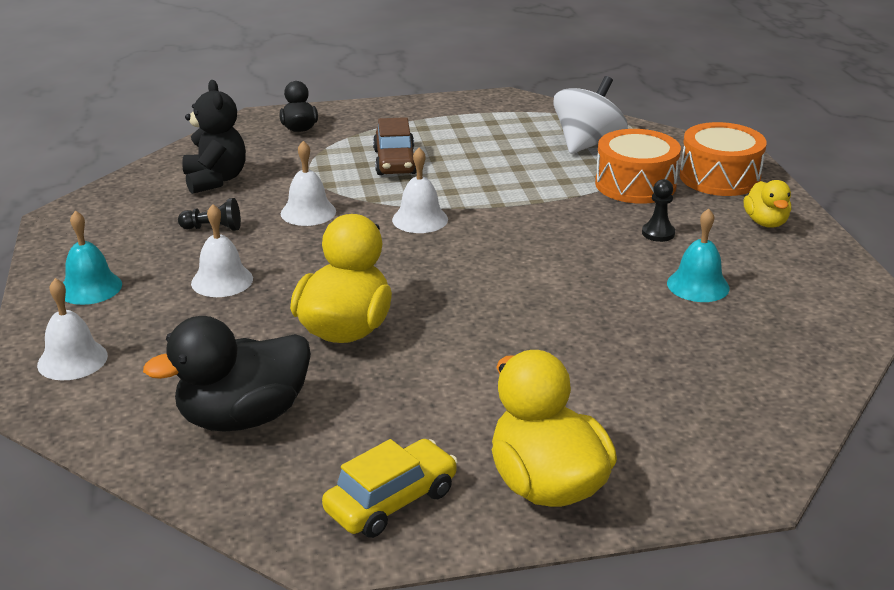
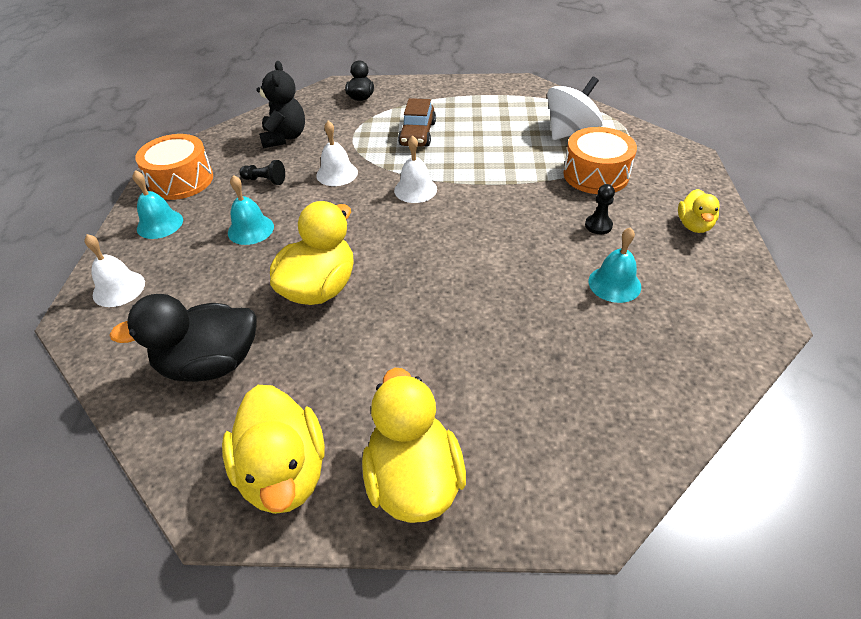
camera: 15 degrees right, 15 degrees up
white bell [191,204,253,297] -> turquoise bell [228,175,274,245]
yellow car [322,439,458,538] -> yellow duck [222,385,325,514]
orange drum [679,122,767,196] -> orange drum moved to [135,134,213,200]

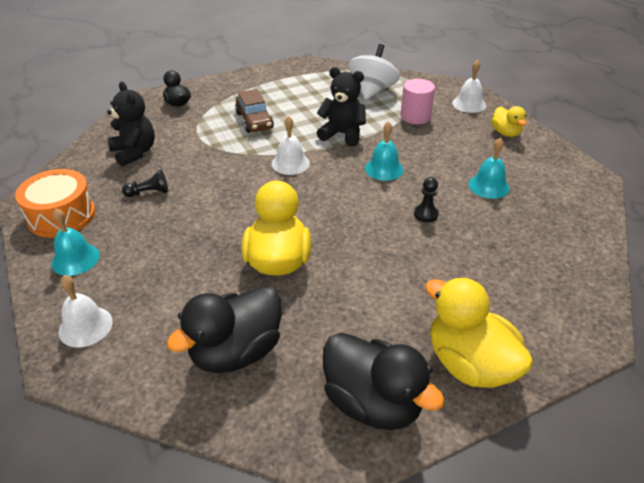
camera: 30 degrees left, 5 degrees down
yellow duck [222,385,325,514] -> black duck [323,333,445,430]
turquoise bell [228,175,274,245] -> turquoise bell moved to [365,121,404,181]
white bell [316,121,358,186] -> white bell moved to [452,60,486,113]
orange drum [563,127,637,194] -> pink cylinder [401,79,435,124]
black pawn [585,184,615,234] -> black pawn moved to [414,177,439,222]
none -> black teddy bear [317,67,366,147]

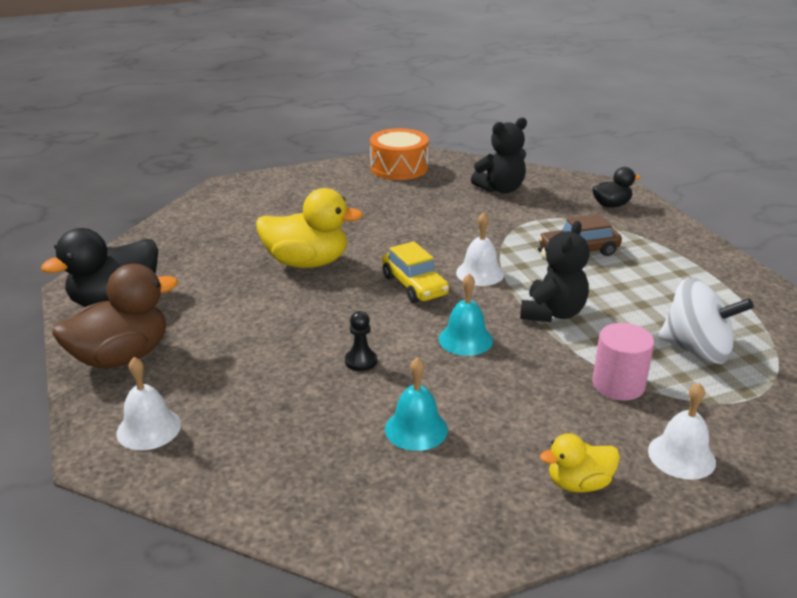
camera: 95 degrees right, 10 degrees down
turquoise bell [51,209,100,276] -> none
white bell [59,275,113,348] -> white bell moved to [116,357,181,450]
black pawn [122,170,168,197] -> none
black duck [166,286,282,373] -> none
yellow duck [425,277,533,388] -> brown duck [52,264,178,368]
none -> yellow car [382,241,449,303]

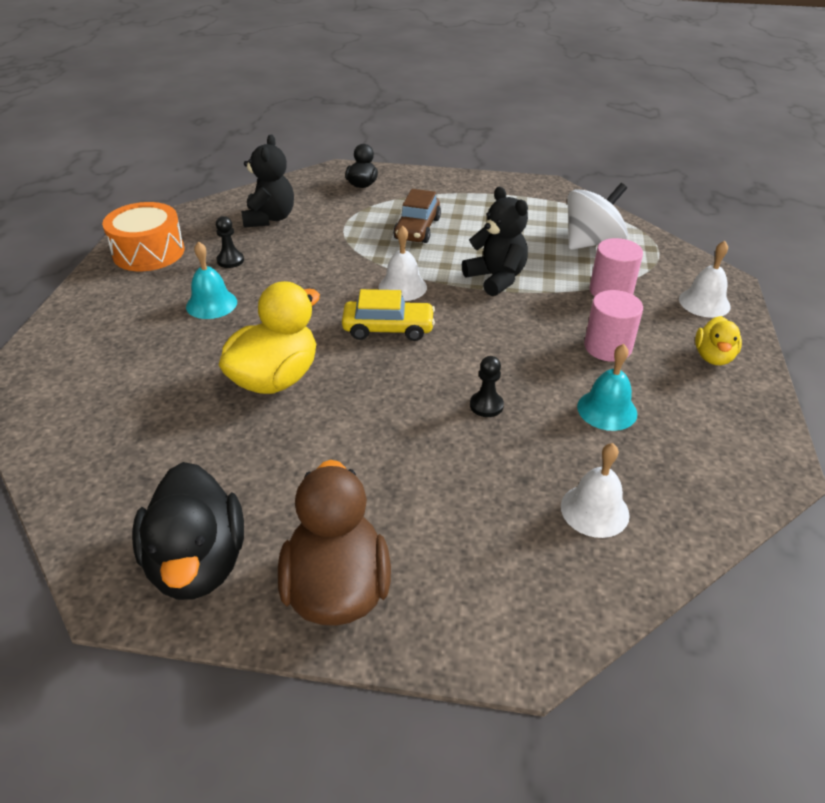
camera: 60 degrees left, 10 degrees up
white bell [116,357,181,450] -> white bell moved to [561,443,630,538]
turquoise bell [439,273,493,356] -> turquoise bell moved to [186,241,237,319]
none -> black pawn [216,216,244,268]
none -> pink cylinder [584,290,643,362]

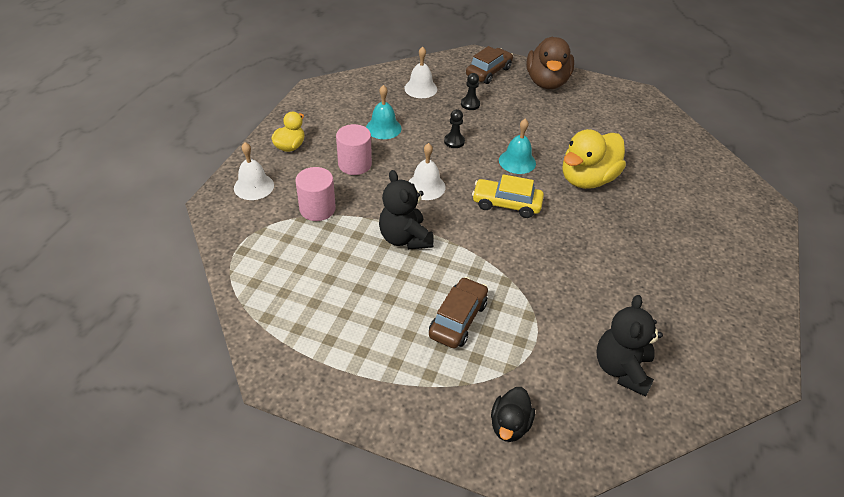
camera: 170 degrees left, 5 degrees up
orange drum [102,202,185,271] -> none
black duck [132,462,244,600] -> none
turquoise bell [186,241,237,319] -> turquoise bell moved to [499,119,536,174]
black pawn [216,216,244,268] -> black pawn moved to [461,73,480,110]
white bell [378,225,427,301] -> white bell moved to [408,143,446,200]
white spinning top [567,183,628,250] -> none
none -> brown car [466,46,513,84]

